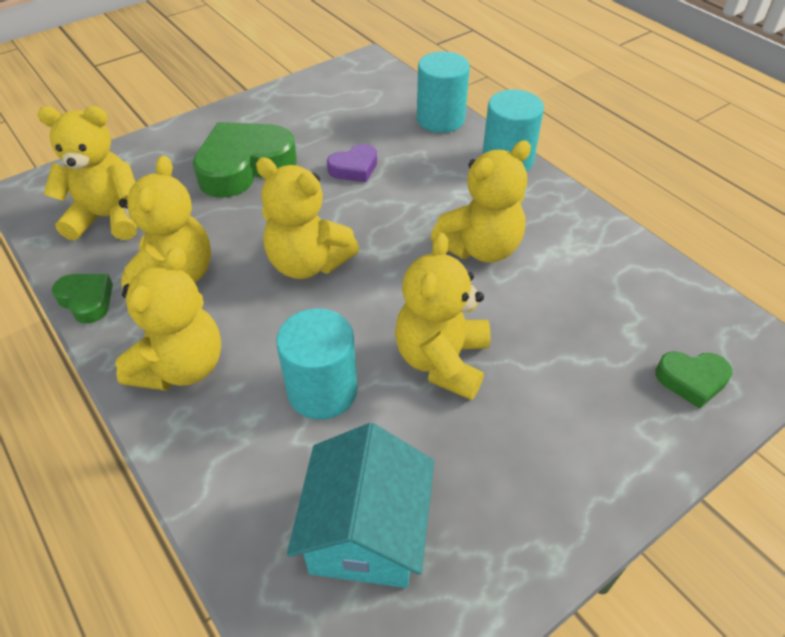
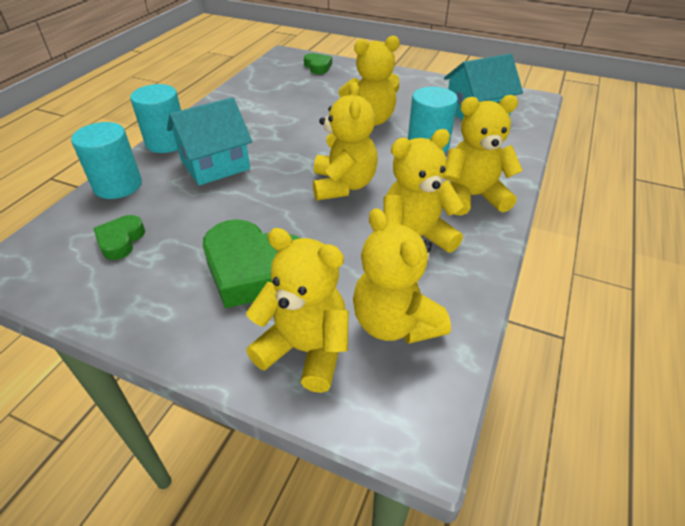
camera: 120 degrees left, 5 degrees down
green heart [52,274,113,324] -> green heart moved to [93,215,145,260]
purple heart [327,144,377,182] -> none
yellow teddy bear [431,141,531,263] -> yellow teddy bear moved to [246,228,349,393]
none -> turquoise house [167,97,252,186]

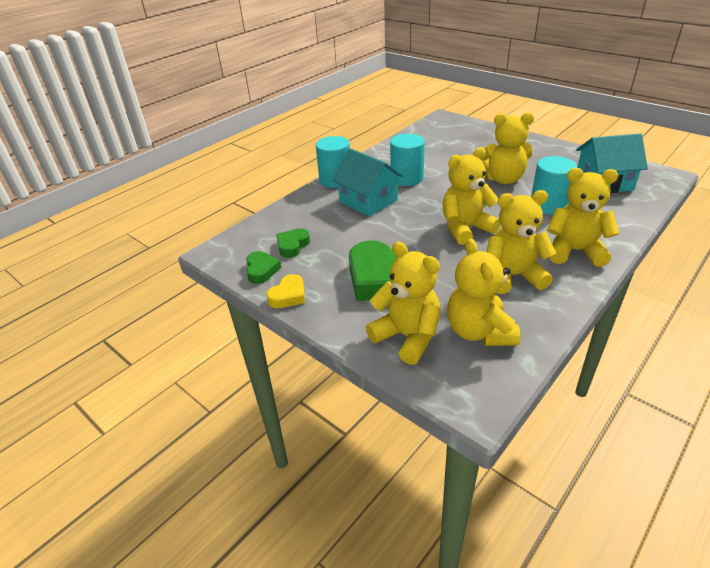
camera: 20 degrees right, 5 degrees down
turquoise cylinder [71,122,142,199] -> turquoise cylinder moved to [390,134,425,186]
turquoise house [167,97,252,186] -> turquoise house turned 60 degrees clockwise [332,148,403,216]
green heart [304,53,332,74] -> green heart moved to [246,251,281,284]
yellow teddy bear [313,82,378,200] -> yellow teddy bear turned 135 degrees counterclockwise [442,147,500,245]
none -> yellow heart [266,274,305,308]

